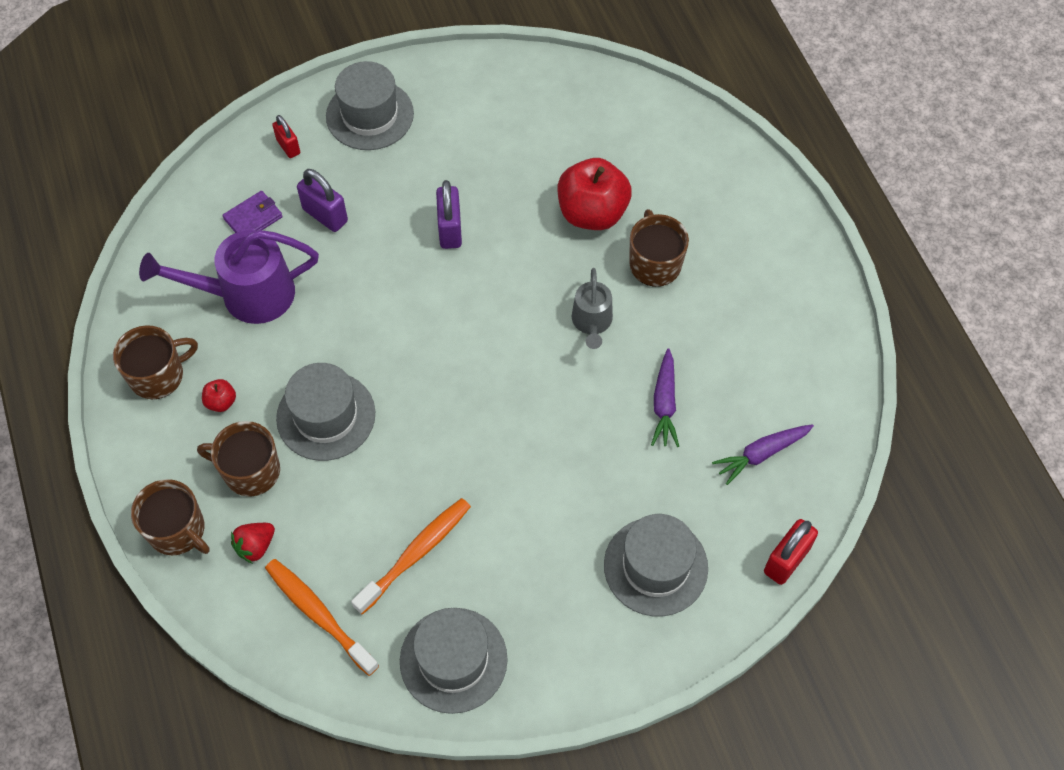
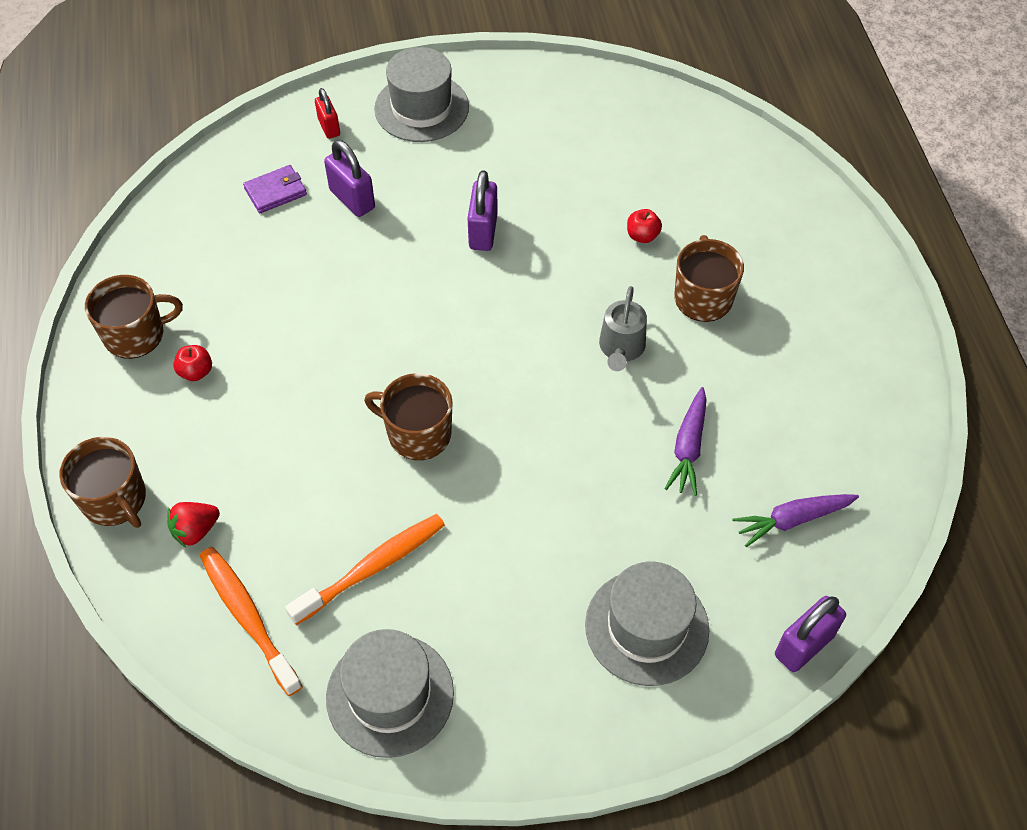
camera: 10 degrees right, 5 degrees down
purple watering can [139,230,319,324] -> none
brown mug [197,421,280,496] -> brown mug moved to [364,373,453,460]
grey hat [276,363,375,461] -> none
red apple [558,158,632,230] -> red apple [627,209,662,243], size x0.43
red padlock [764,519,818,585] -> purple padlock [775,596,846,672]

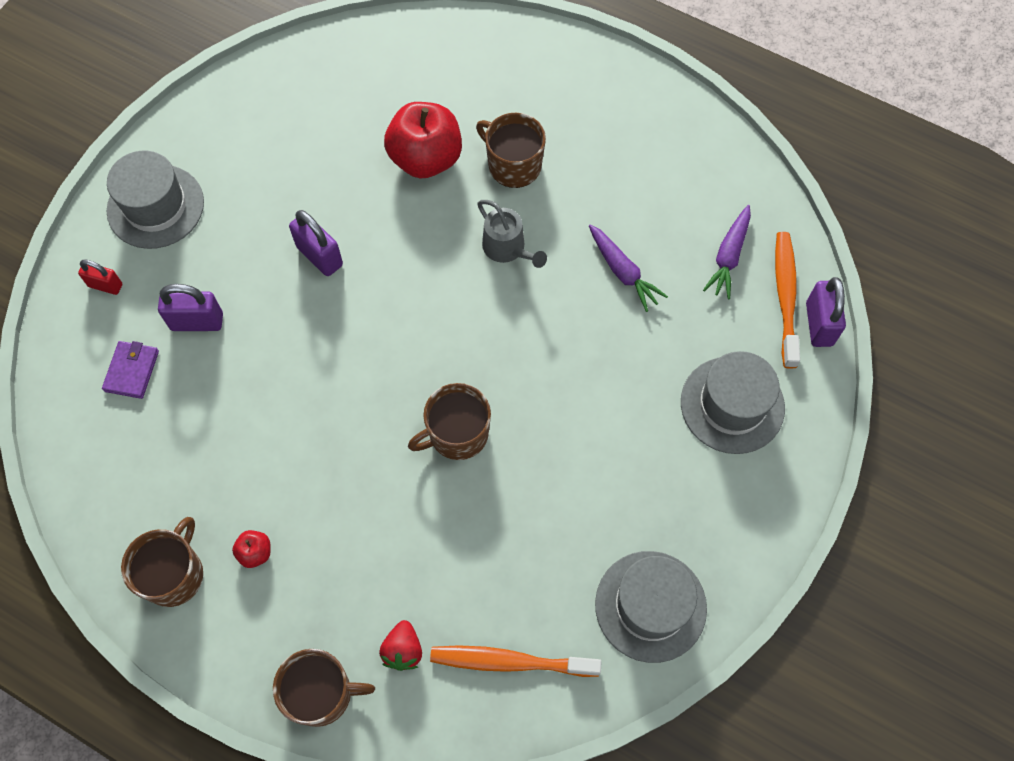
camera: 50 degrees left, 10 degrees up
orange toothbrush [285,514,445,625] -> orange toothbrush moved to [775,232,800,369]
red apple [627,209,662,243] -> red apple [384,102,462,178], size x2.35

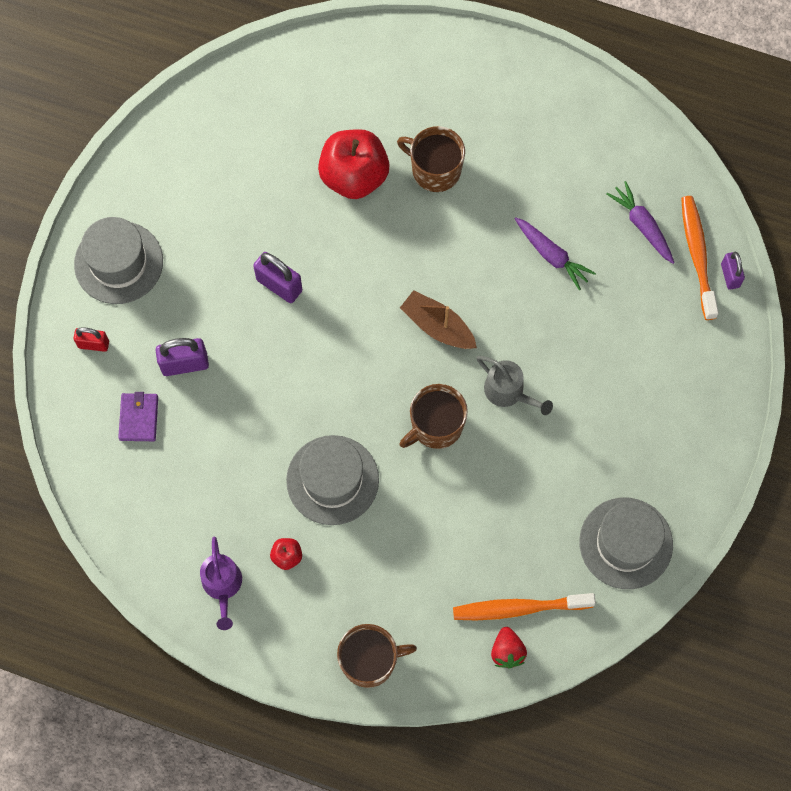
camera: 10 degrees left, 5 degrees up
brown mug [121,517,203,607] -> purple watering can [200,537,242,630]
red strawberry [379,620,422,671] -> red strawberry moved to [491,627,527,668]
grey watering can [477,200,547,268] -> grey watering can moved to [476,356,553,415]
grey hat [681,351,785,454] -> grey hat moved to [286,435,379,525]
purple carrot [703,205,751,300] -> purple carrot turned 135 degrees clockwise [607,181,675,264]
purple padlock [806,277,846,347] -> purple padlock [721,252,745,290], size x0.65
none -> brown boat [400,290,477,349]

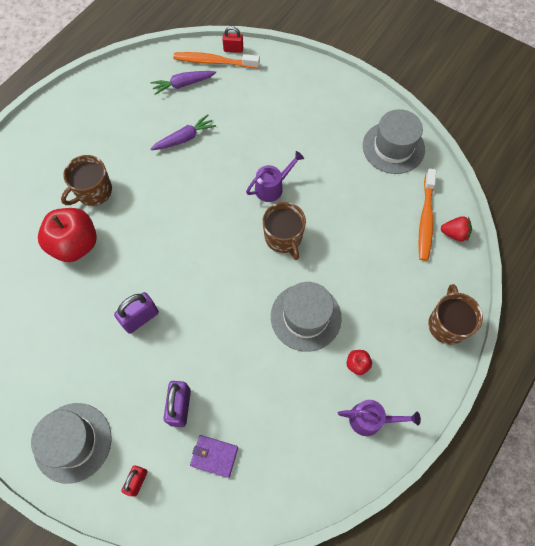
camera: 75 degrees left, 5 degrees down
brown boat [400,290,477,349] -> none
grey watering can [476,356,553,415] -> purple watering can [246,151,304,202]
purple padlock [721,252,745,290] -> red padlock [222,26,243,53]

